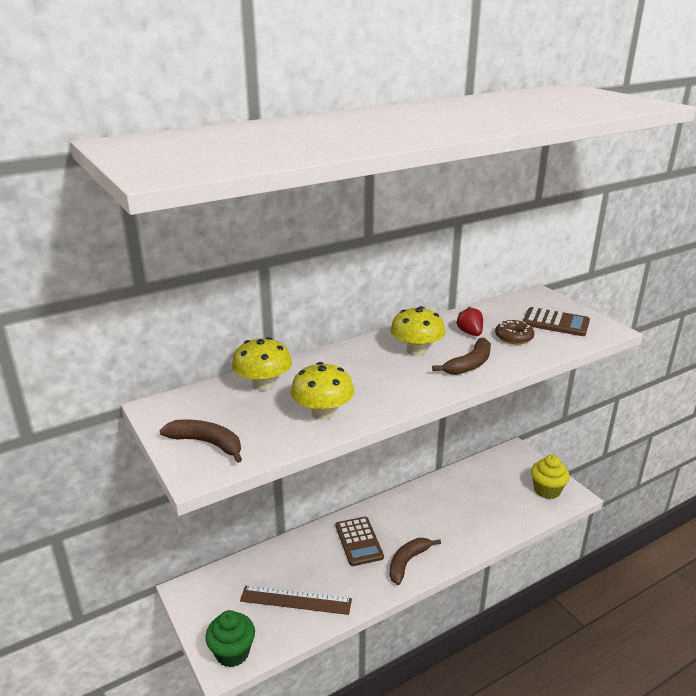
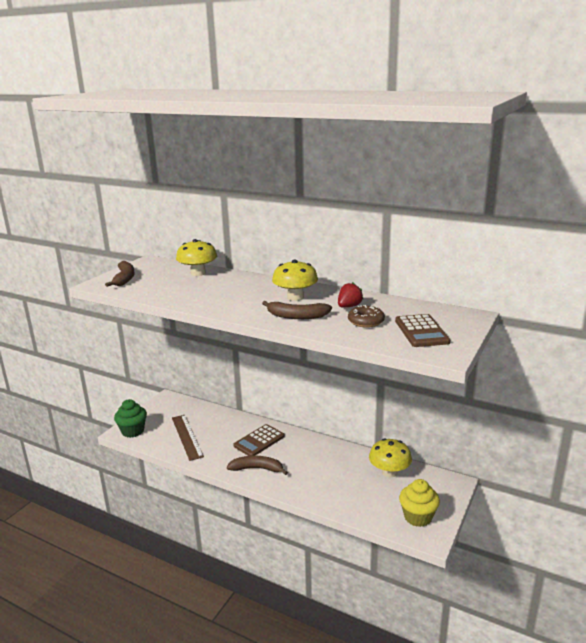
camera: 60 degrees right, 5 degrees down
yellow mushroom [290,362,354,420] -> yellow mushroom moved to [369,438,412,477]

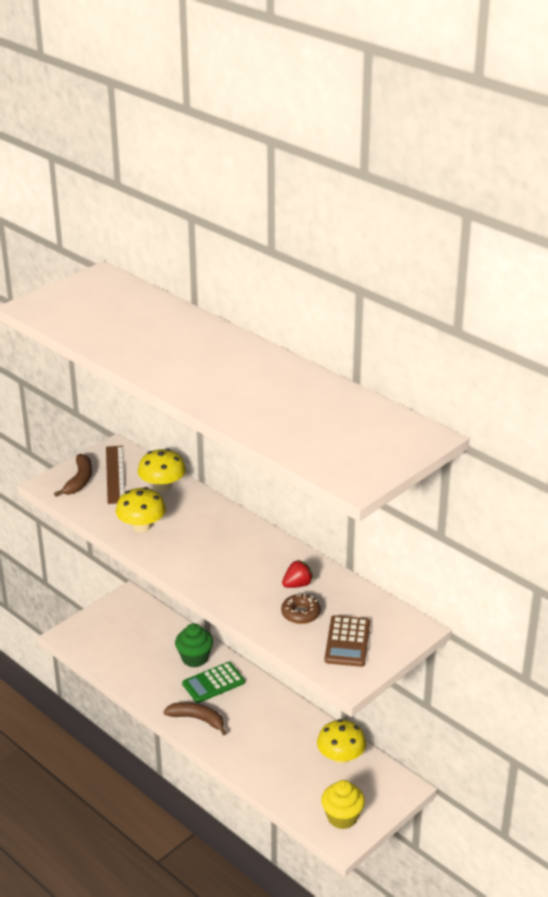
camera: 15 degrees right, 10 degrees up
green cupcake [114,399,147,438] -> green cupcake moved to [175,623,213,667]
brown ruler [172,415,204,461] -> brown ruler moved to [106,446,125,504]
brown calculator [233,424,285,456] -> green calculator [182,662,245,703]
brown banana [262,301,332,319] -> none
yellow mushroom [272,259,318,301] -> yellow mushroom moved to [116,487,166,532]

